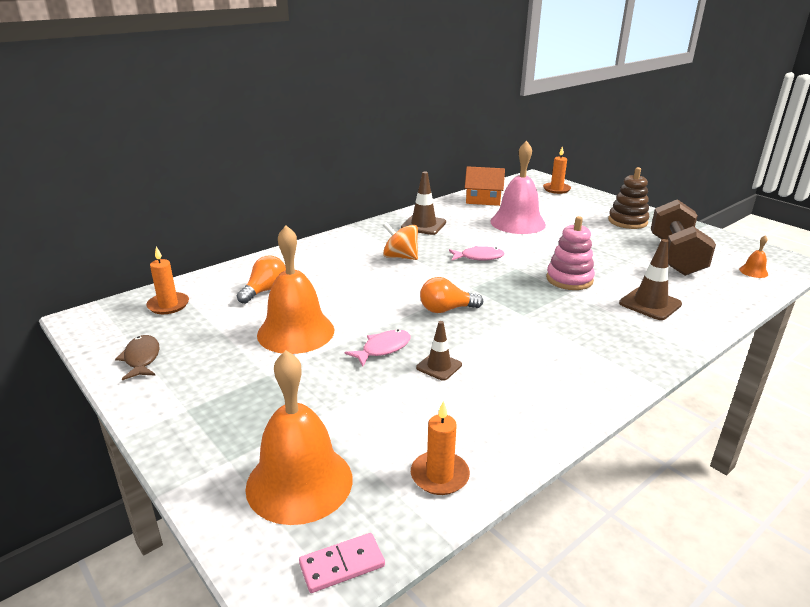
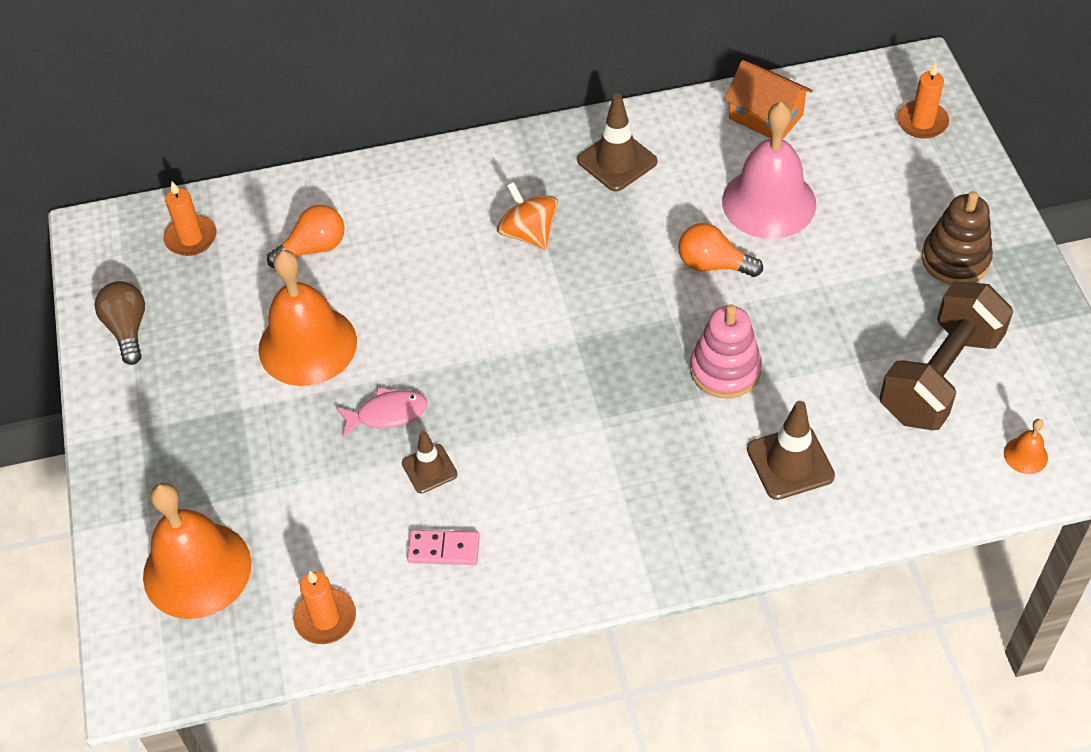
camera: 30 degrees right, 25 degrees up
brown fish [115,335,160,380] -> brown light bulb [95,281,145,365]
pink domino [299,533,385,593] -> pink domino moved to [407,530,480,565]
orange light bulb [420,277,483,313] -> orange light bulb moved to [678,223,763,277]
pink fish [449,246,504,261] -> none

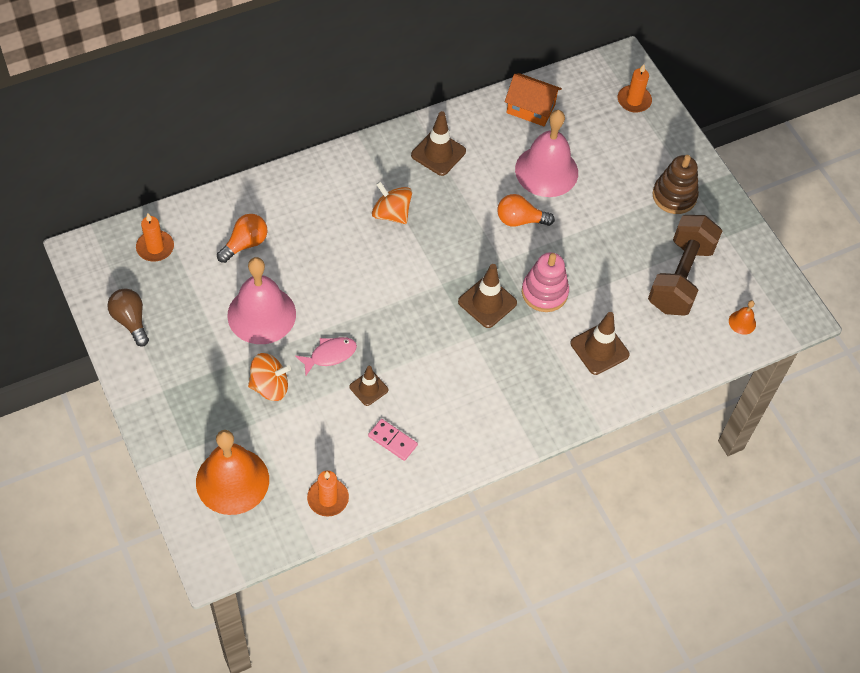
camera: 20 degrees left, 5 degrees up
orange bell [258,250,357,386] -> pink bell [227,257,296,344]
pink domino [407,530,480,565] -> pink domino turned 45 degrees clockwise [368,419,418,461]
none -> orange spinning top [248,353,291,401]
none -> brown traffic cone [458,264,517,328]

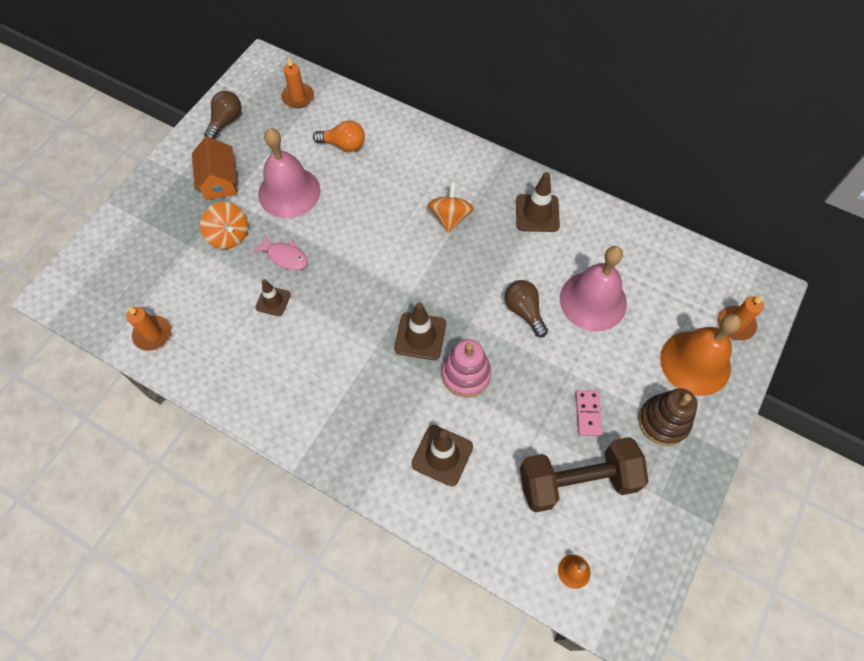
camera: 60 degrees right, 5 degrees up
orange bell [196,430,269,515] -> orange bell moved to [660,314,741,396]
pink domino [368,419,418,461] -> pink domino moved to [576,390,603,436]
orange light bulb [497,194,555,227] -> brown light bulb [505,280,548,337]
orange house [505,73,562,126] -> orange house moved to [192,136,237,200]

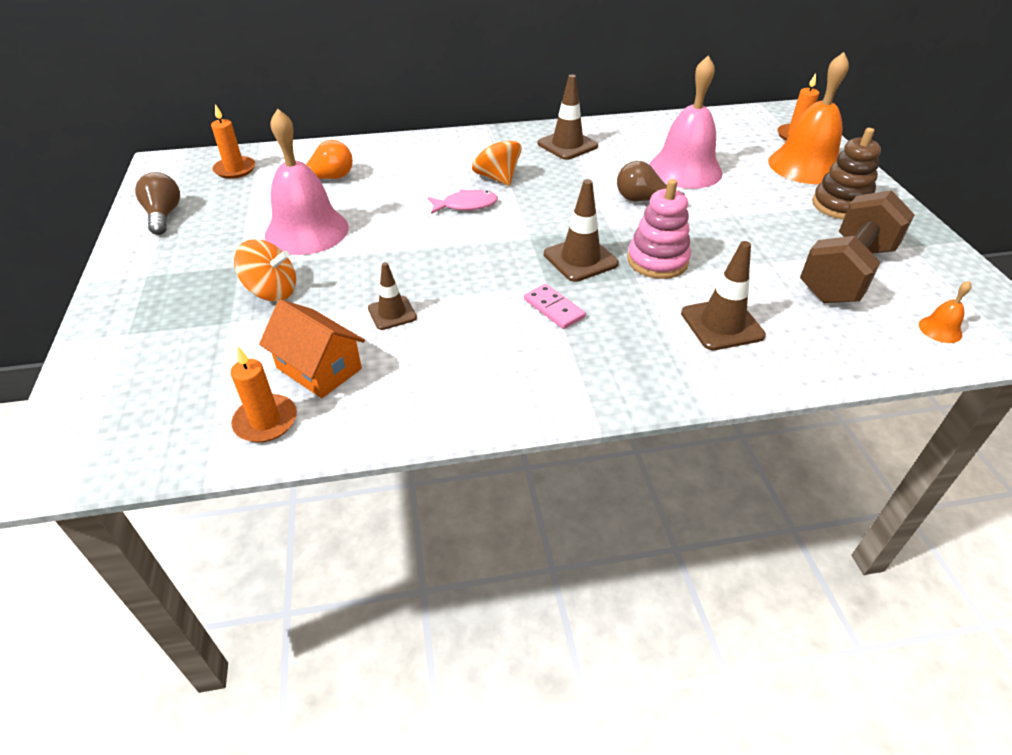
camera: 40 degrees left, 20 degrees down
orange house [192,136,237,200] -> orange house moved to [259,299,365,398]
pink fish [252,234,308,270] -> pink fish moved to [428,189,498,214]
pink domino [576,390,603,436] -> pink domino moved to [524,284,586,329]

